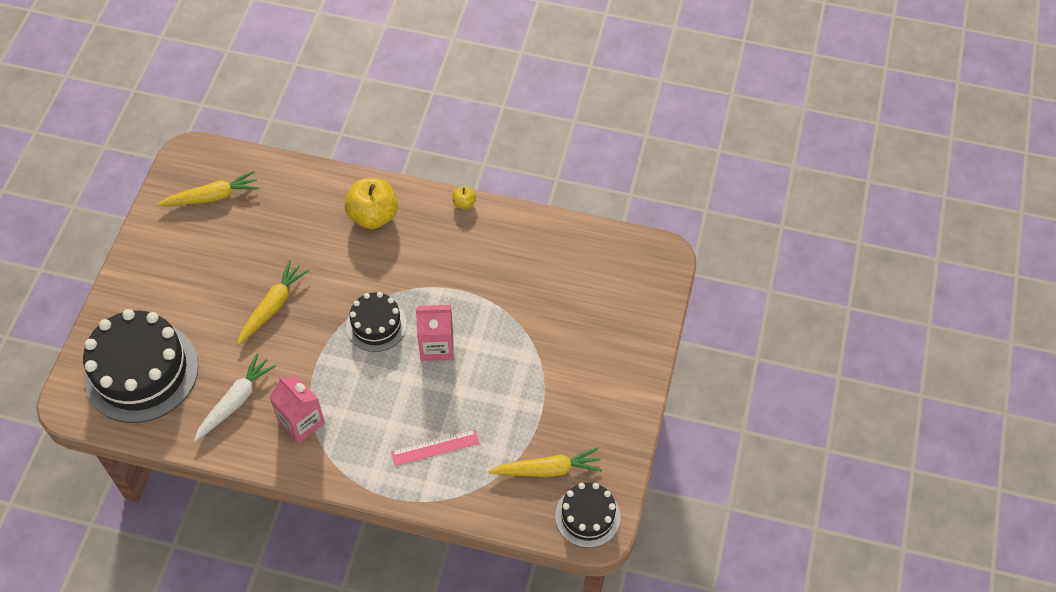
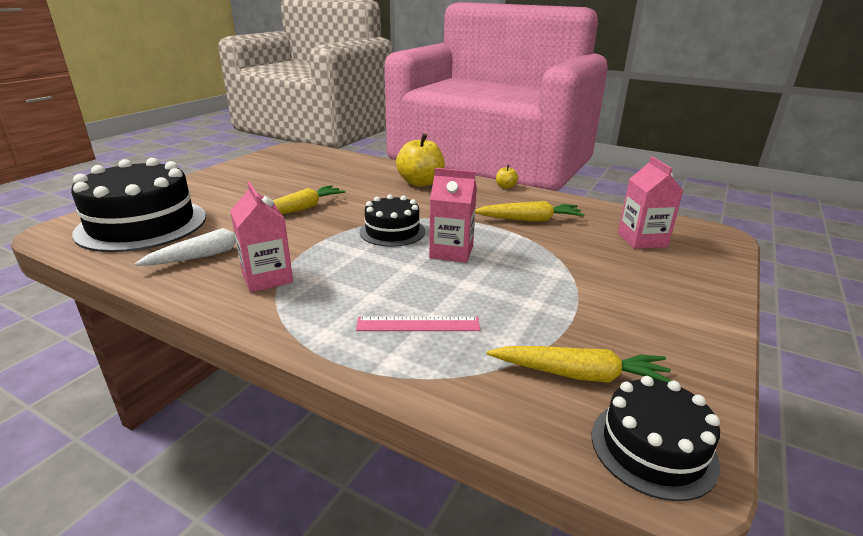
camera: 15 degrees right, 30 degrees down
yellow carrot [157,171,259,206] -> yellow carrot moved to [475,201,585,222]
none -> pink carton [618,156,683,249]

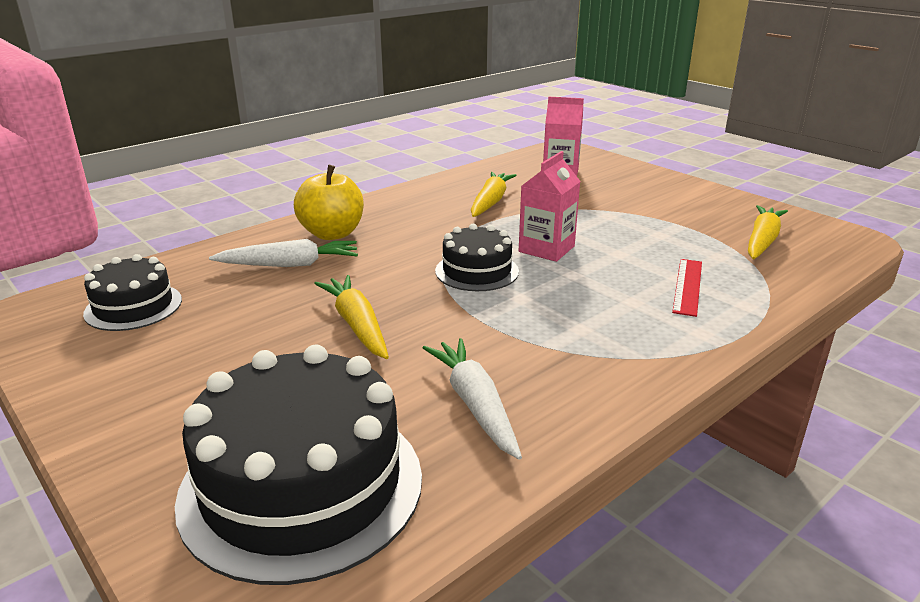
camera: 70 degrees left, 0 degrees up
pink carton [230,182,293,292] -> none
pink ruler [356,317,480,331] -> red ruler [672,259,702,317]
yellow apple [496,164,518,189] -> none
black cake [591,376,720,501] -> black cake moved to [83,254,182,331]
none -> white carrot [209,239,358,267]

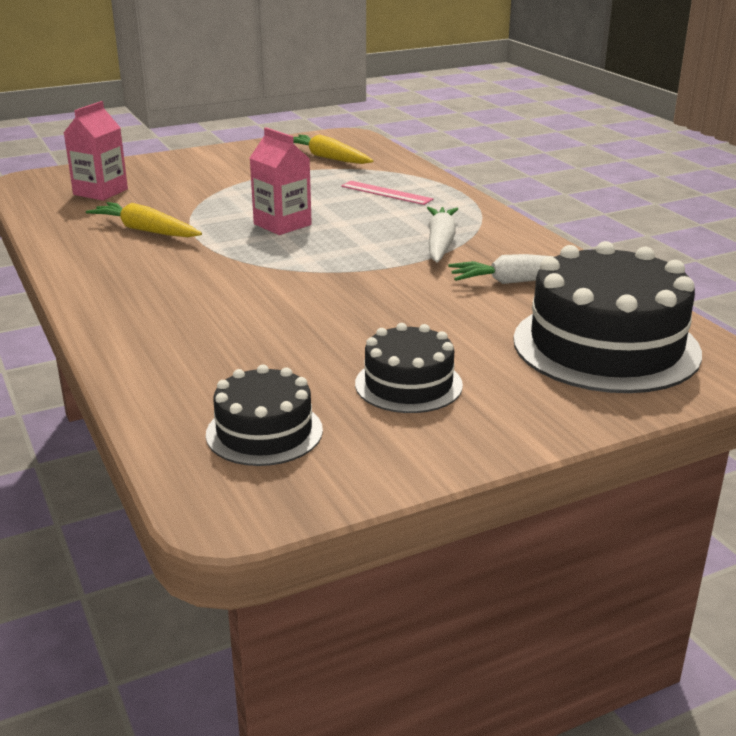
camera: 75 degrees left, 0 degrees up
white carrot [209,239,358,267] -> white carrot moved to [427,207,458,263]
yellow apple [294,165,364,240] -> none
yellow carrot [314,275,389,359] -> none
black cake [435,224,519,291] -> black cake moved to [355,323,463,413]
red ruler [672,259,702,317] -> pink ruler [341,181,433,205]

